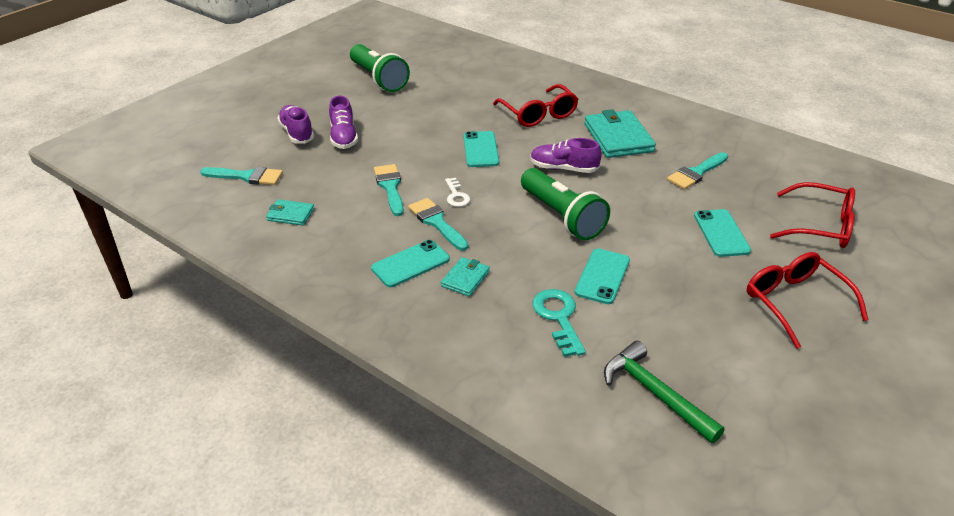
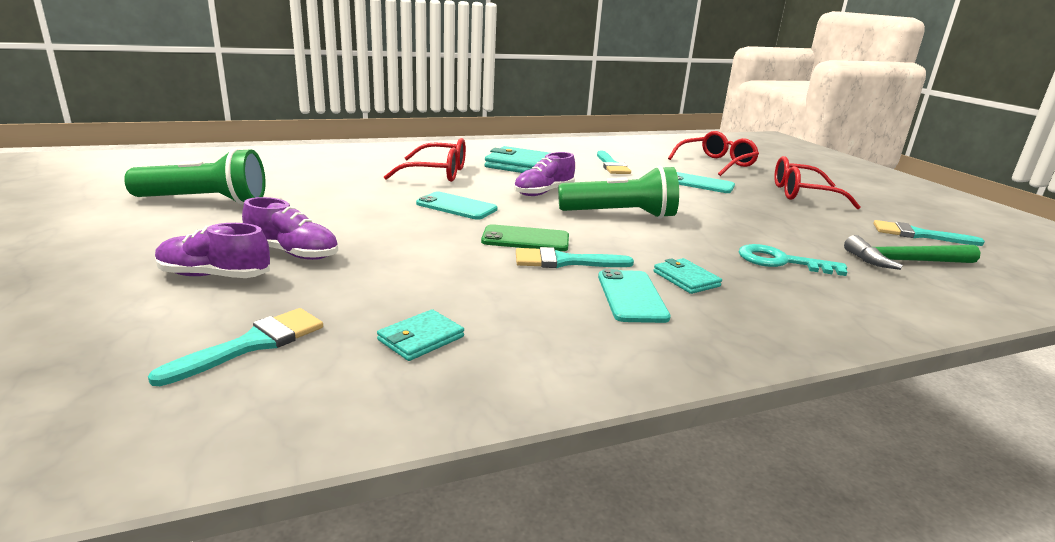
camera: 60 degrees left, 15 degrees down
turquoise brush [374,164,404,216] -> turquoise brush moved to [873,220,985,246]
white key [445,178,470,207] -> green phone [481,224,569,251]
turquoise phone [575,249,630,304] -> none

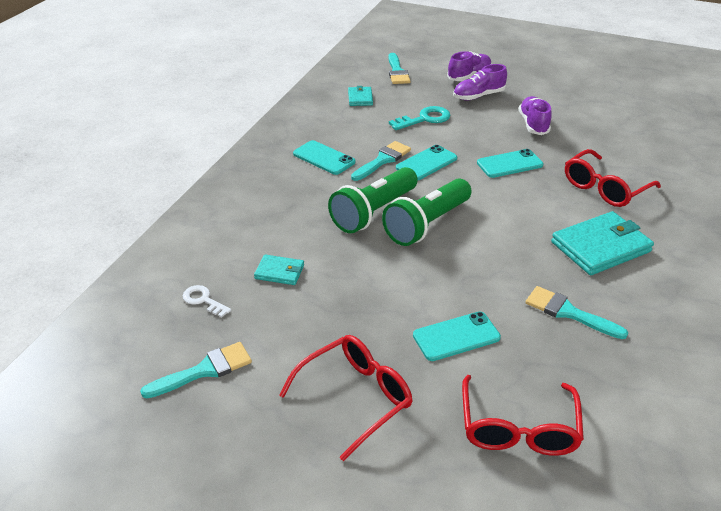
camera: 135 degrees right, 15 degrees up
green flashlight [124,148,265,205] -> green flashlight moved to [328,167,418,233]
green phone [481,224,569,251] -> turquoise phone [396,145,457,180]
purple shoe [514,152,575,196] -> purple shoe moved to [519,96,552,135]
turquoise wallet [653,258,722,294] -> turquoise wallet moved to [254,255,304,285]
turquoise key [738,244,847,276] -> turquoise key moved to [389,106,451,130]
green hammer [844,235,981,270] -> white key [183,285,231,317]

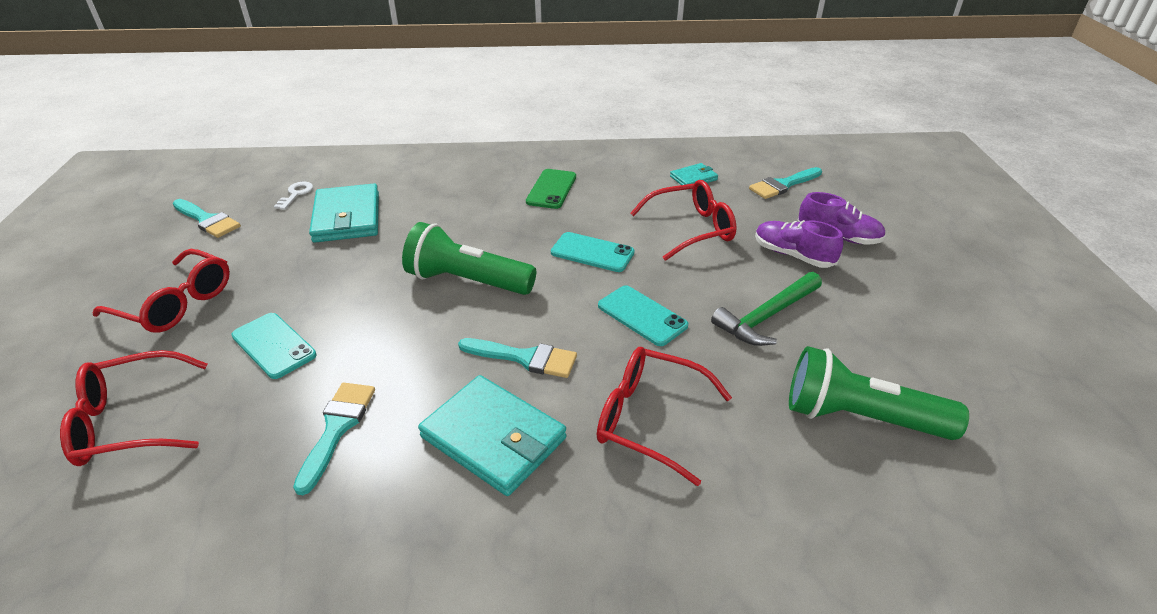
camera: 65 degrees right, 0 degrees up
turquoise wallet [254,255,304,285] -> turquoise wallet [309,184,379,243], size x1.94
turquoise phone [293,140,355,175] -> green phone [526,169,576,209]
green flashlight [328,167,418,233] -> green flashlight moved to [789,346,969,440]
turquoise brush [351,141,411,181] -> turquoise brush moved to [458,338,577,378]
turquoise key [389,106,451,130] -> red glasses [630,180,737,261]
purple shoe [519,96,552,135] -> green hammer [711,272,822,346]

